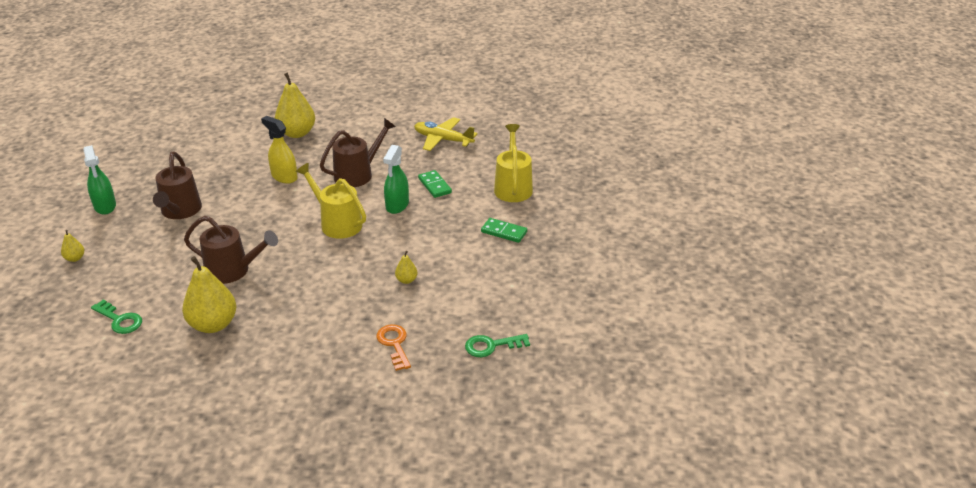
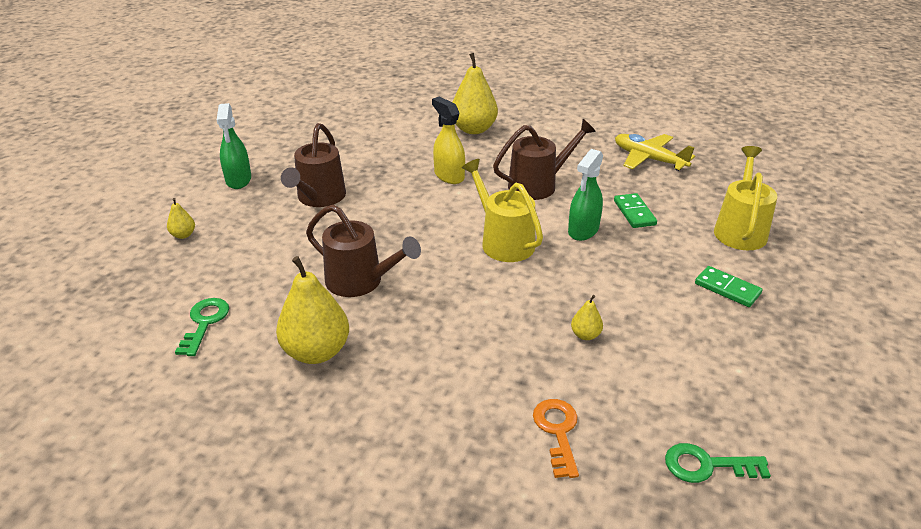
camera: 15 degrees right, 0 degrees up
green key [91,300,142,334] -> green key turned 135 degrees counterclockwise [175,298,229,356]

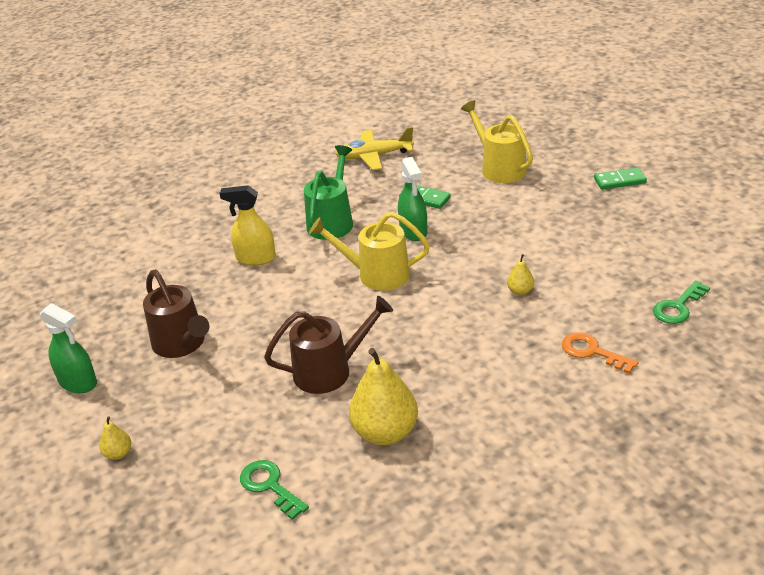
camera: 45 degrees left, 0 degrees up
yellow pear [453,53,498,134] -> none
brown watering can [493,119,596,200] -> green watering can [304,145,353,240]
green domino [695,266,762,307] -> green domino moved to [594,167,647,190]

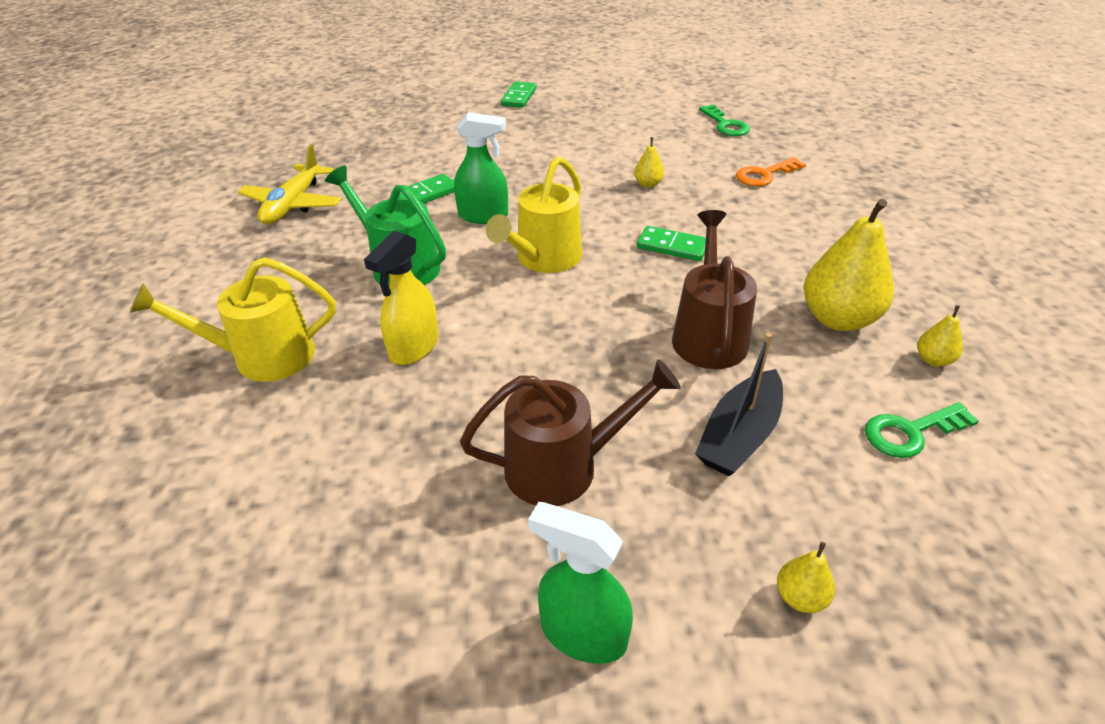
camera: 70 degrees left, 5 degrees up
green spray bottle [40,303,97,393] -> green spray bottle turned 120 degrees counterclockwise [528,502,633,664]
yellow watering can [461,100,533,183] -> yellow watering can moved to [130,257,336,382]
none -> green domino [637,226,706,261]
none -> black boat [695,333,783,476]
none -> yellow pear [917,305,963,367]

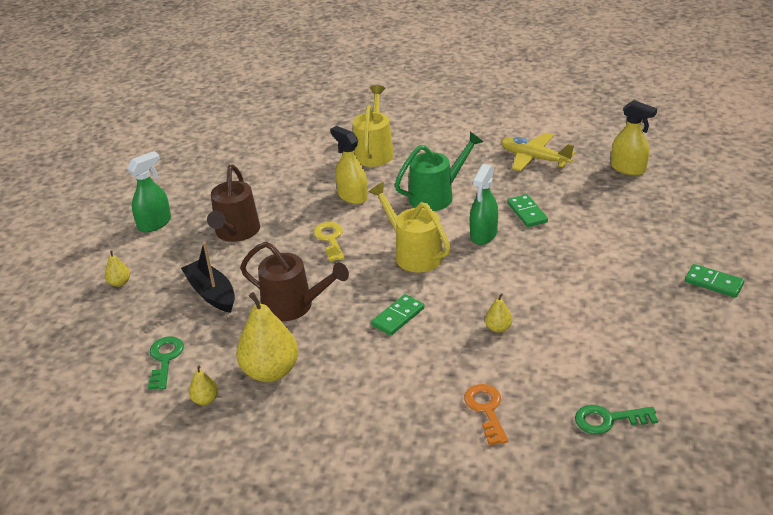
camera: 110 degrees right, 5 degrees down
none -> yellow key [313,222,345,261]
none -> yellow spray bottle [611,100,657,175]

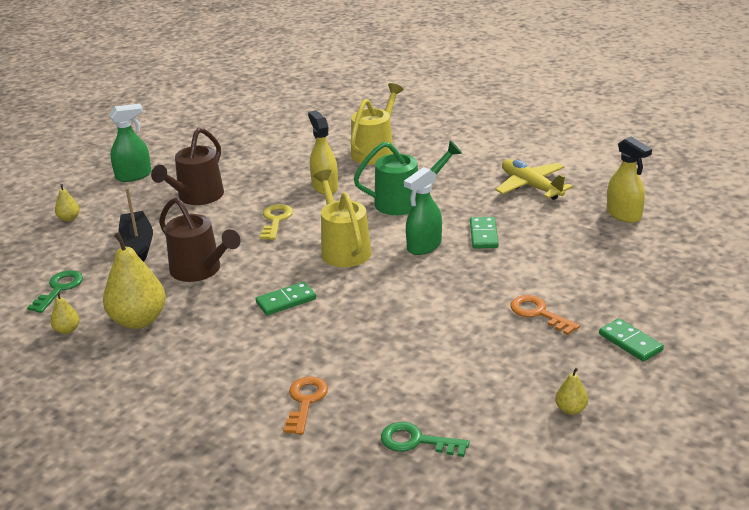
camera: 20 degrees right, 5 degrees down
yellow pear [485,293,512,333] -> yellow pear moved to [555,368,588,415]
none -> orange key [510,295,580,335]

